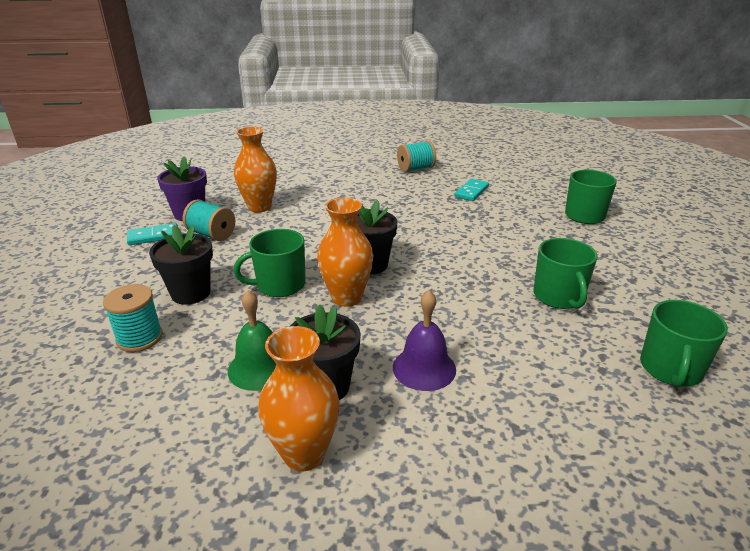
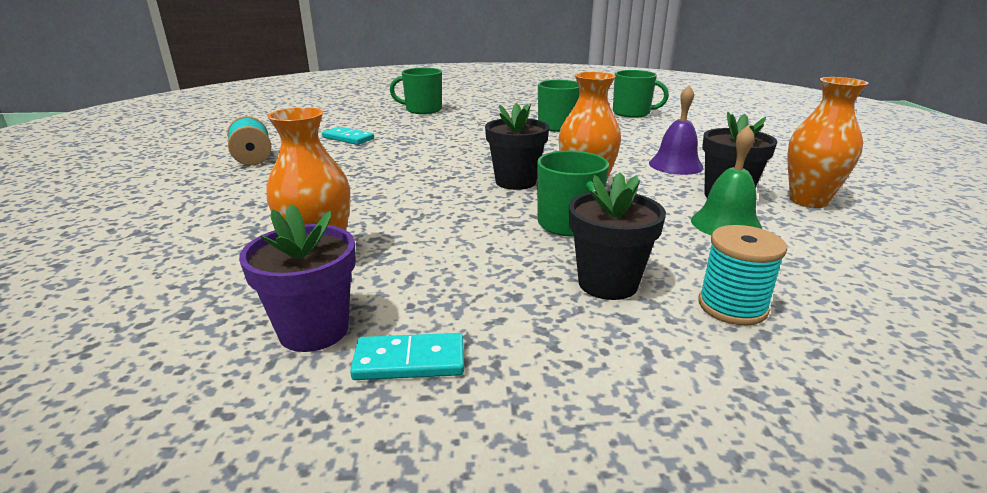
camera: 90 degrees left, 5 degrees down
turquoise domino [127,223,178,245] -> turquoise domino turned 75 degrees counterclockwise [350,333,464,380]
turquoise spool [183,199,235,241] -> none

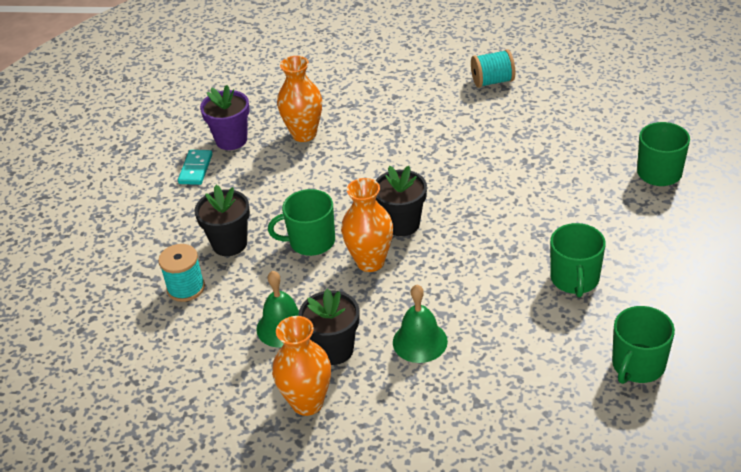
camera: 105 degrees right, 15 degrees up
turquoise domino [322,127,374,145] -> none
purple bell [649,85,704,175] -> green bell [393,284,448,363]

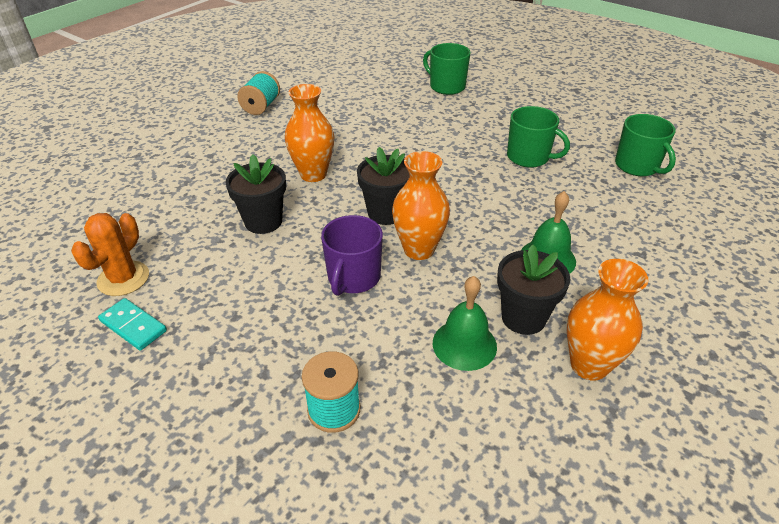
camera: 65 degrees left, 0 degrees up
black flower pot [195,185,250,256] -> black flower pot moved to [226,154,286,234]
purple flower pot [200,85,250,150] -> orange cactus [71,213,149,296]
green mug [268,189,335,256] -> purple mug [321,215,383,296]
orange vase [277,56,322,142] -> orange vase moved to [285,84,334,182]

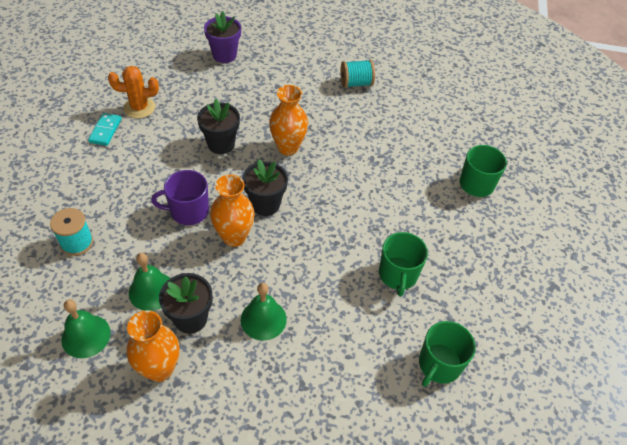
camera: 60 degrees right, 10 degrees up
none -> green bell [61,299,111,358]
none -> purple flower pot [204,11,241,63]

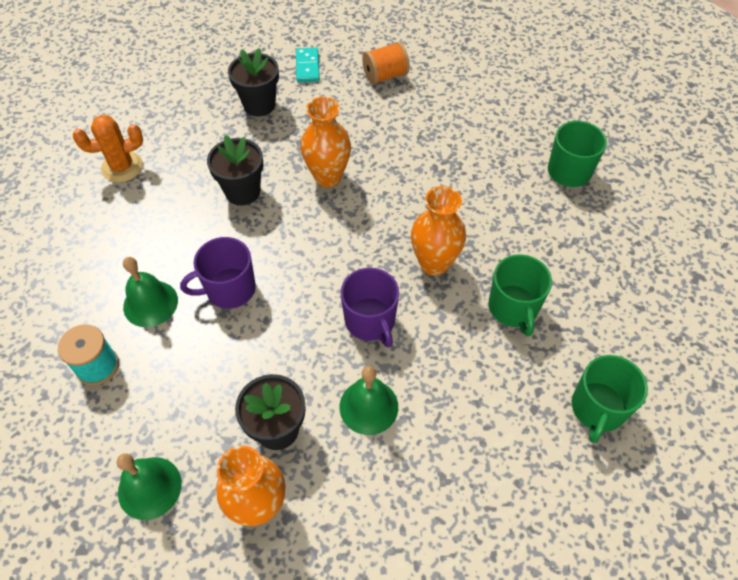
camera: 10 degrees left, 5 degrees up
turquoise domino [88,113,122,146] -> turquoise domino moved to [296,48,320,82]
green bell [129,253,170,311] -> green bell moved to [123,257,178,327]
purple flower pot [204,11,241,63] -> none
orange vase [210,175,255,247] -> orange vase moved to [411,186,466,276]
black flower pot [242,159,288,216] -> black flower pot moved to [228,48,279,117]
turquoise spool [340,60,375,88] -> orange spool [362,42,410,85]
none -> purple mug [340,268,399,347]

